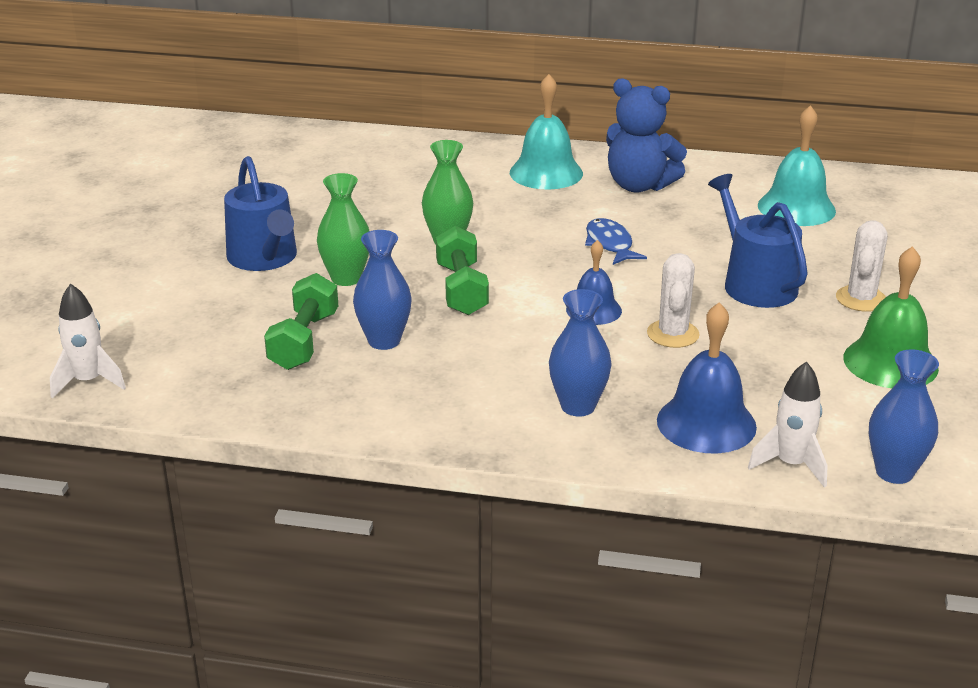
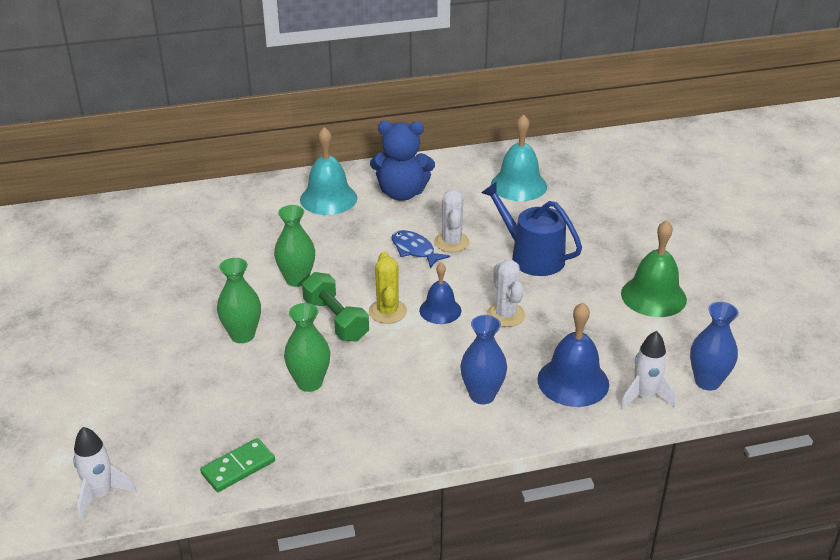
camera: 25 degrees left, 5 degrees up
blue watering can [224,156,297,271] -> none
green dumbbell [264,273,338,370] -> none
blue vase [353,230,412,350] -> green vase [284,303,330,392]
white cactus [836,220,888,312] -> white cactus moved to [434,189,469,252]
none -> green domino [200,438,275,492]
none -> yellow cactus [369,252,407,324]

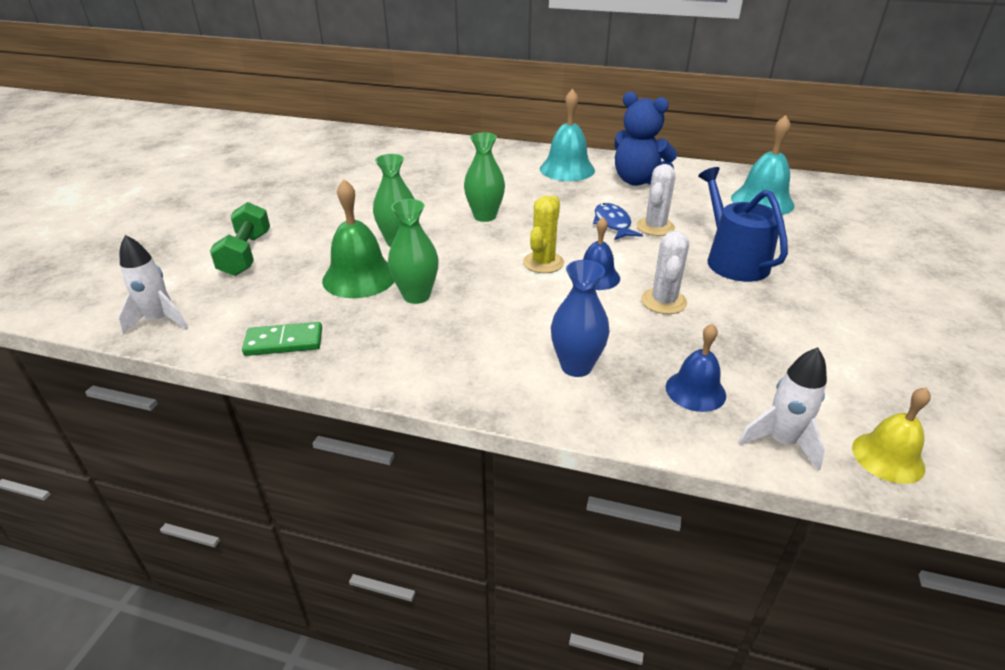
camera: 30 degrees right, 0 degrees up
green dumbbell [302,272,369,342] -> green dumbbell moved to [210,202,270,276]
blue bell [537,302,609,407] -> blue bell [666,323,726,412], size x0.64
green bell [621,220,687,317] -> green bell moved to [322,179,394,298]
blue vase [690,302,739,390] -> yellow bell [852,387,931,484]

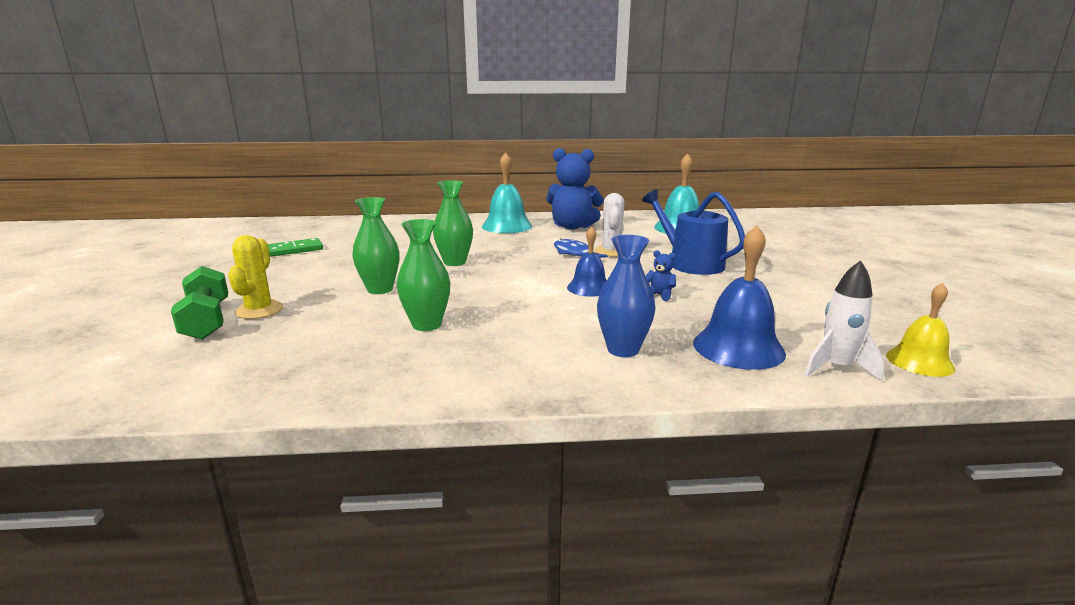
camera: 20 degrees left, 15 degrees down
white rocket [118,235,188,334] -> none
green domino [242,322,322,356] -> green domino moved to [268,238,323,257]
green bell [322,179,394,298] -> none
yellow cactus [523,196,564,273] -> yellow cactus moved to [228,235,283,319]
white cactus [641,231,689,314] -> blue teddy bear [646,250,676,301]
blue bell [666,323,726,412] -> blue bell [693,225,786,370], size x1.57

